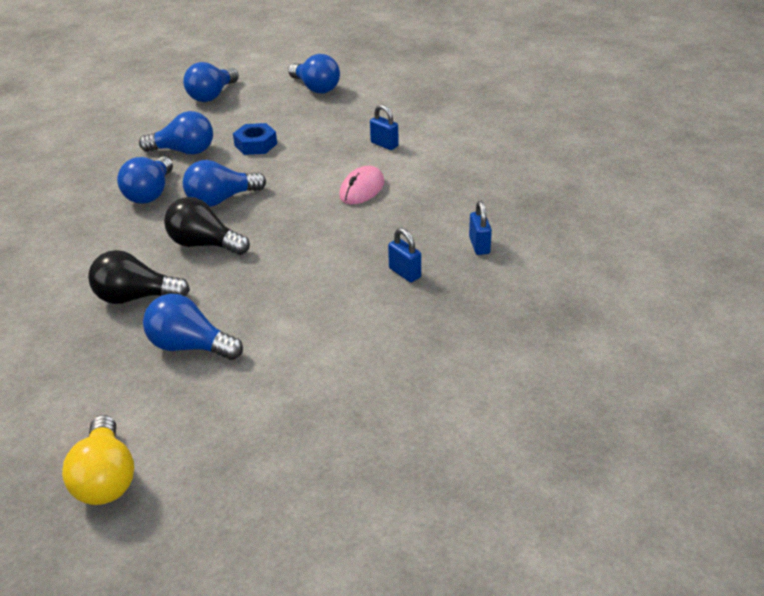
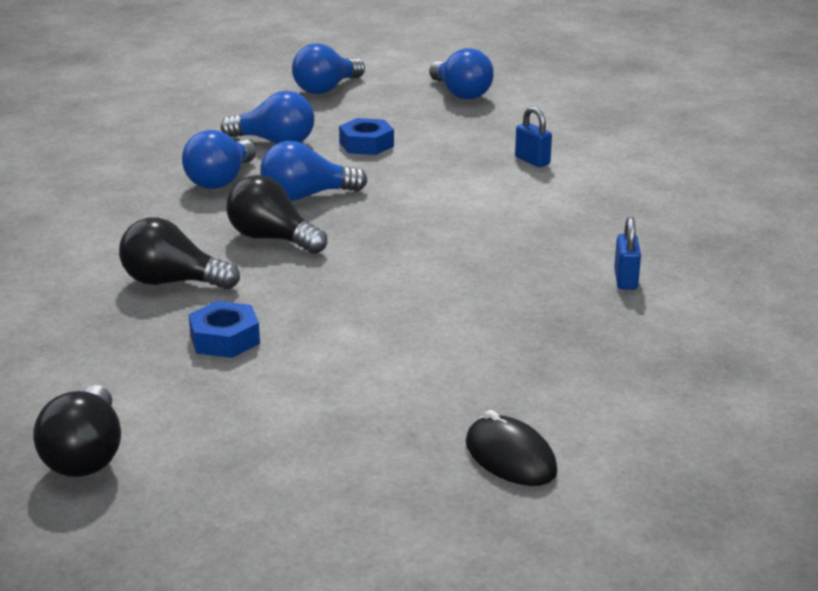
camera: 10 degrees right, 10 degrees down
yellow light bulb [62,415,134,505] -> black light bulb [33,385,121,477]
blue light bulb [143,294,243,360] -> blue nut [188,301,260,358]
pink mouse [339,166,384,204] -> none
blue padlock [388,228,421,282] -> none
none -> black mouse [466,410,558,486]

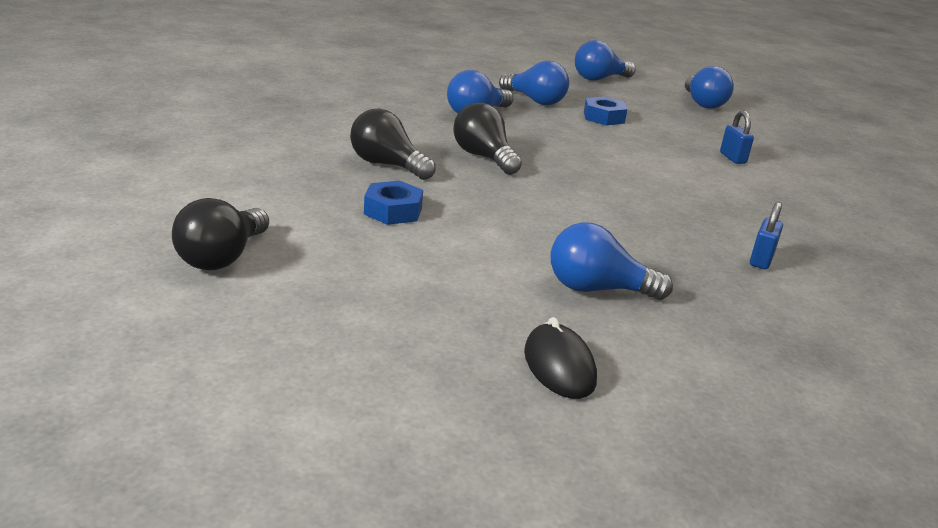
camera: 20 degrees right, 0 degrees up
blue light bulb [260,141,367,201] -> blue light bulb moved to [551,222,673,300]

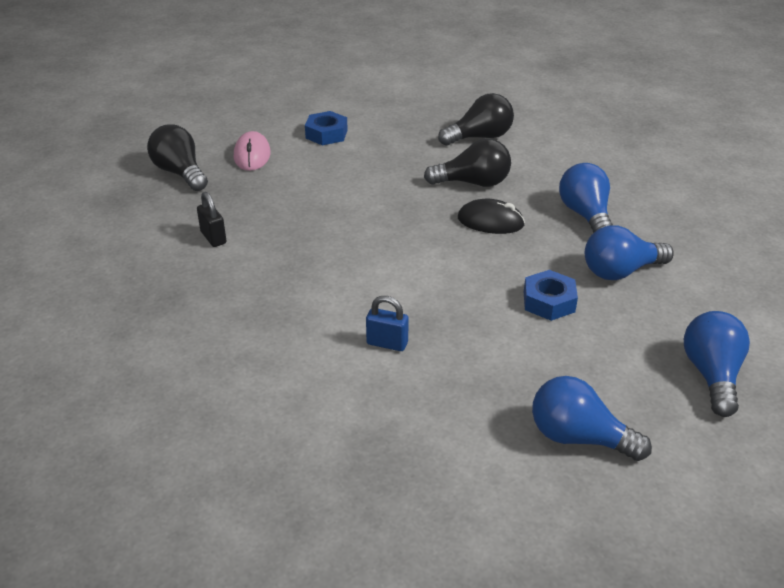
camera: 125 degrees right, 10 degrees up
black light bulb [172,198,269,270] -> black light bulb moved to [147,124,208,191]
blue nut [364,181,423,225] -> blue nut moved to [305,111,348,145]
black mouse [524,317,597,399] -> black mouse moved to [458,199,525,234]
blue light bulb [551,222,673,300] -> pink mouse [234,131,271,171]
blue padlock [750,202,783,269] -> black padlock [197,192,227,247]

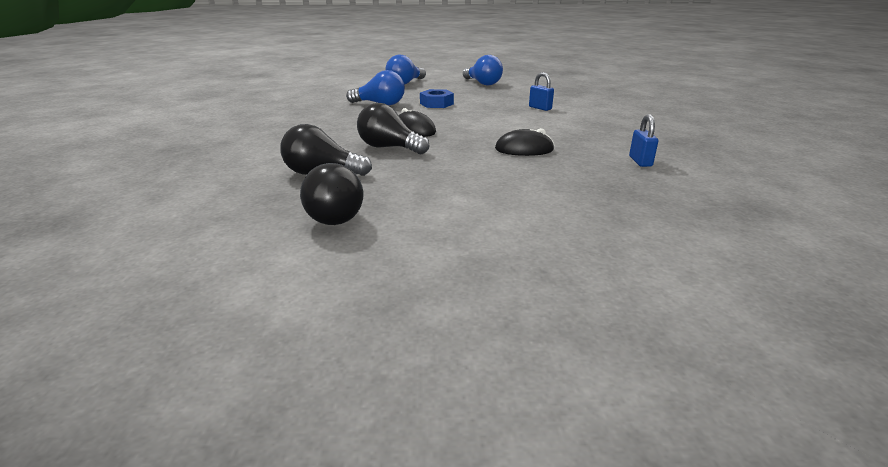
camera: 150 degrees left, 10 degrees down
black light bulb [147,124,208,191] -> black light bulb moved to [300,163,364,225]
black padlock [197,192,227,247] -> blue padlock [629,114,658,167]
pink mouse [234,131,271,171] -> none
blue nut [305,111,348,145] -> none
blue light bulb [559,163,613,233] -> none
none -> black mouse [495,128,554,156]

